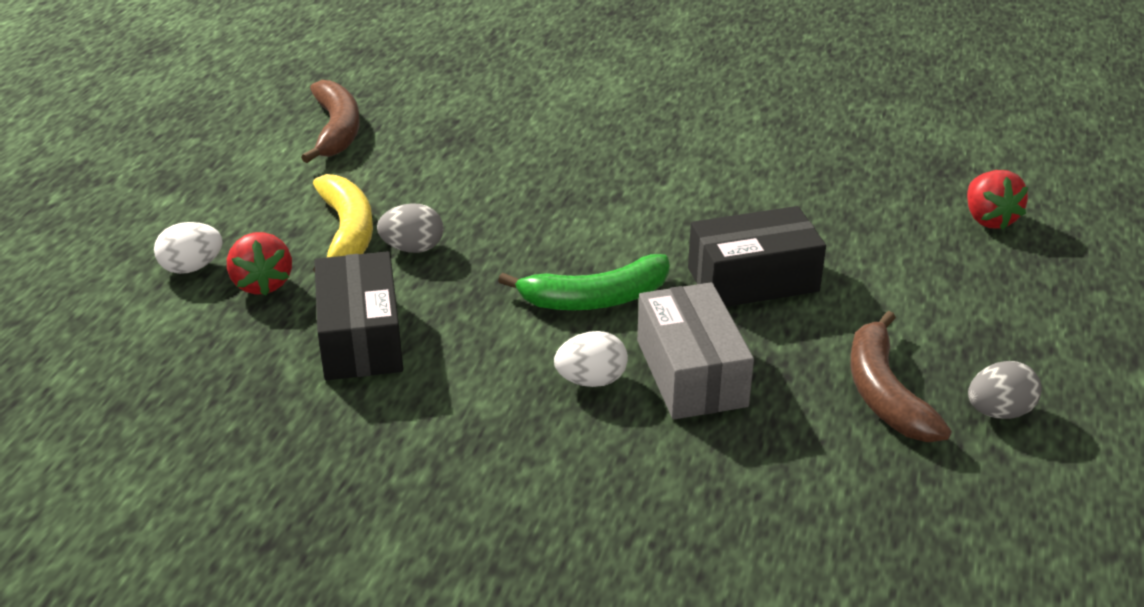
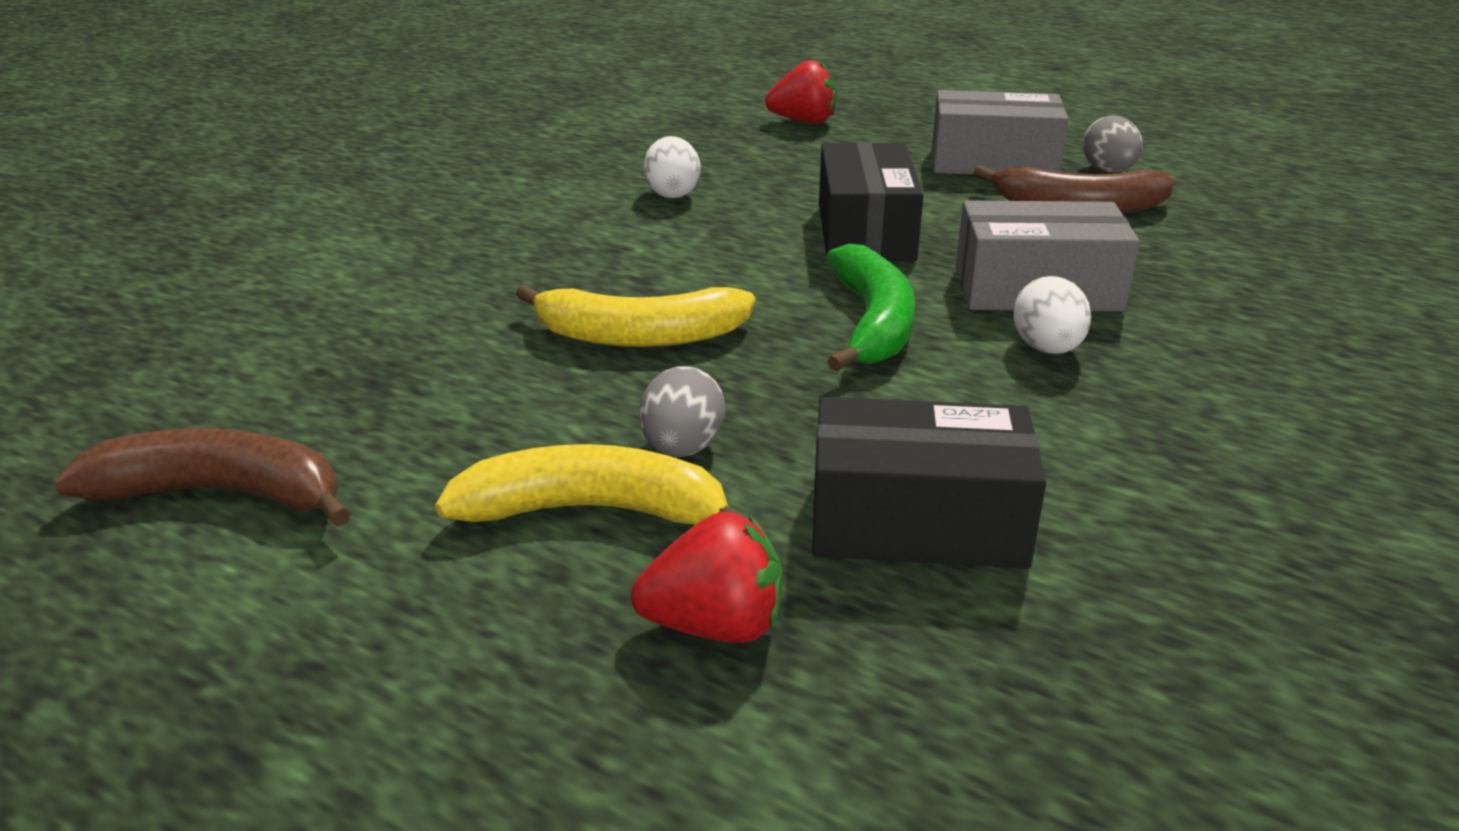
camera: 75 degrees left, 5 degrees down
white egg [154,222,223,274] -> white egg moved to [644,136,701,198]
none -> yellow banana [516,284,755,347]
none -> grey box [932,90,1069,175]

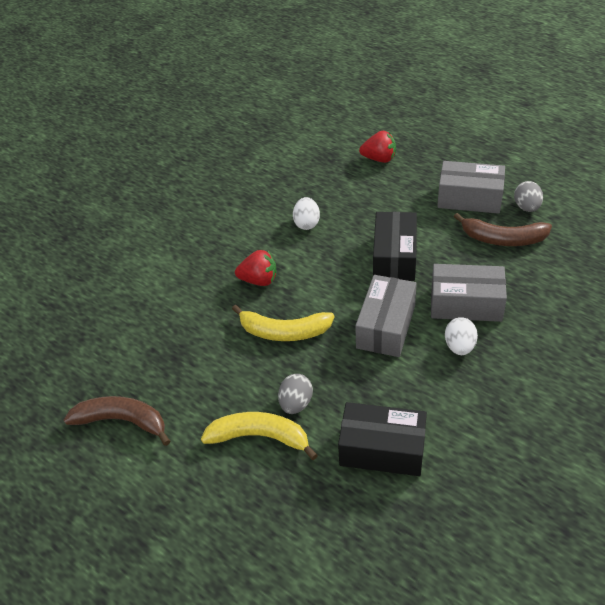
camera: 10 degrees right, 15 degrees up
red strawberry [631,512,782,643] -> red strawberry moved to [235,250,277,286]
green banana [826,244,915,371] -> grey box [355,275,417,357]

